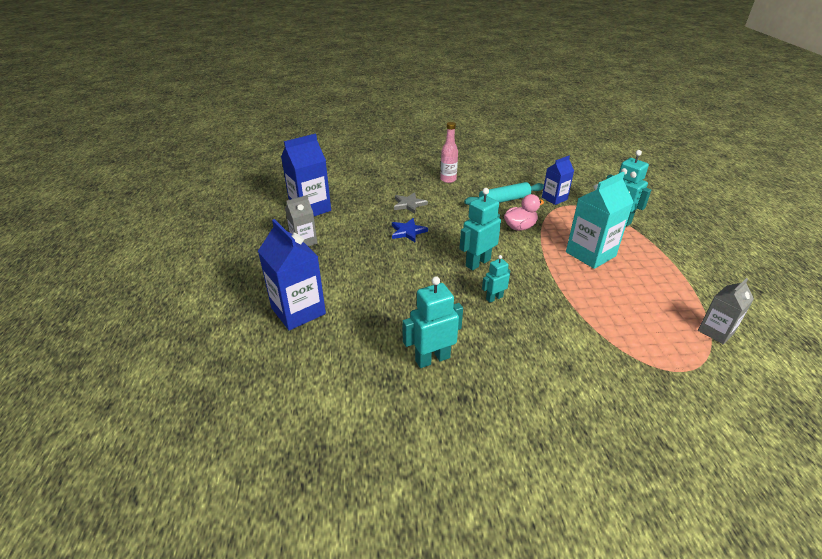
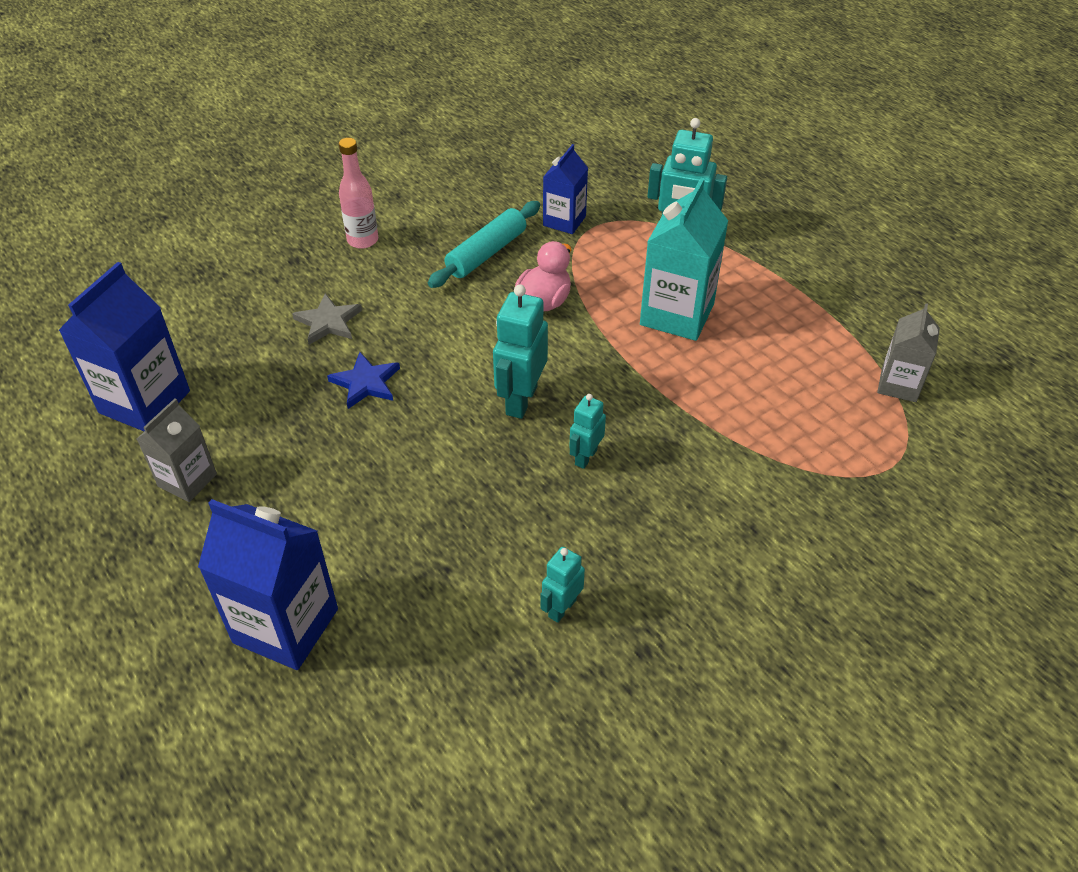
camera: 30 degrees left, 10 degrees up
turquoise robot [402,276,463,368] -> turquoise robot [540,547,585,623], size x0.58

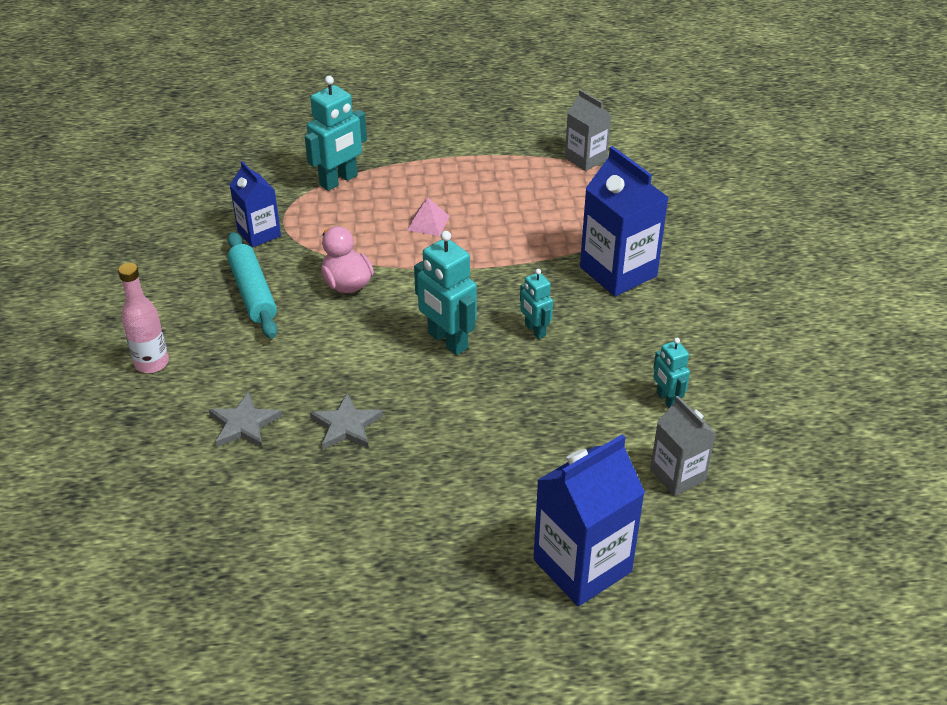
camera: 60 degrees left, 5 degrees down
blue carton [58,262,190,431] -> blue carton moved to [580,146,669,296]
grey carton [137,398,217,502] -> grey carton moved to [650,396,716,496]
blue star [327,352,400,409] -> grey star [310,393,383,450]
turquoise carton [640,178,728,341] -> pink pyramid [407,197,450,236]

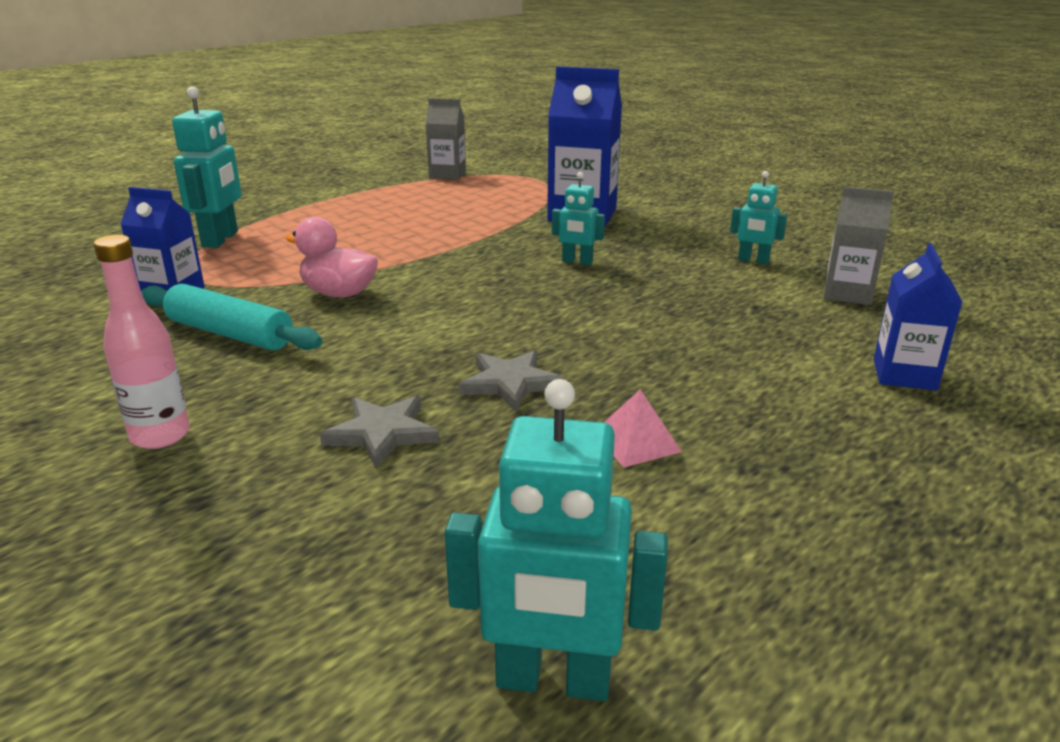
camera: 40 degrees left, 15 degrees down
pink pyramid [407,197,450,236] -> pink pyramid moved to [604,389,682,467]
turquoise robot [414,231,477,355] -> turquoise robot moved to [445,379,668,701]
blue carton [533,434,645,606] -> blue carton [874,243,963,391], size x0.61

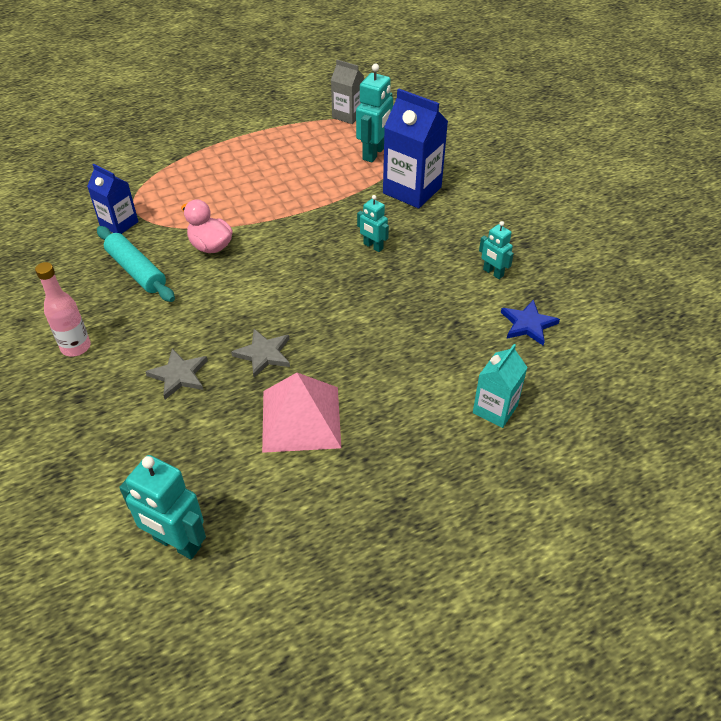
camera: 20 degrees right, 20 degrees up
turquoise robot [172,87,242,248] -> turquoise robot moved to [356,64,393,162]
pink pyramid [604,389,682,467] -> pink pyramid [262,373,341,453], size x2.10
grey carton [824,187,894,305] -> blue star [501,300,560,346]
blue carton [874,243,963,391] -> turquoise carton [473,344,528,428]

